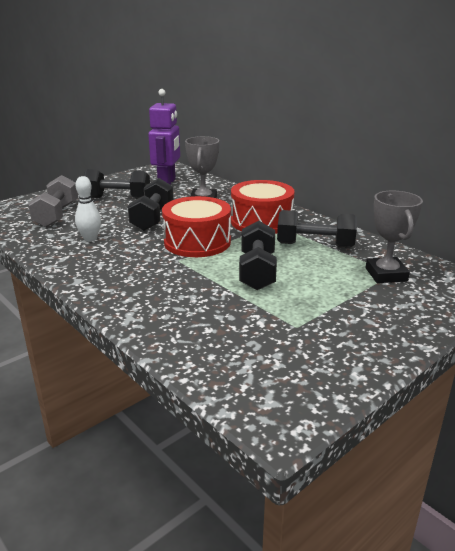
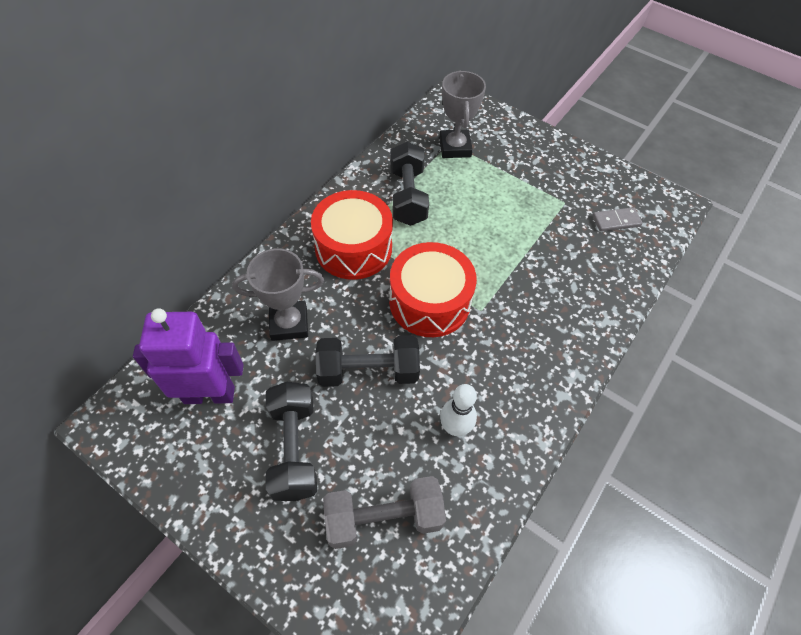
camera: 105 degrees left, 30 degrees up
black dumbbell [239,221,277,290] -> none
grey trophy [366,191,423,283] -> grey trophy turned 75 degrees counterclockwise [439,70,486,158]
none -> grey domino [593,207,642,232]

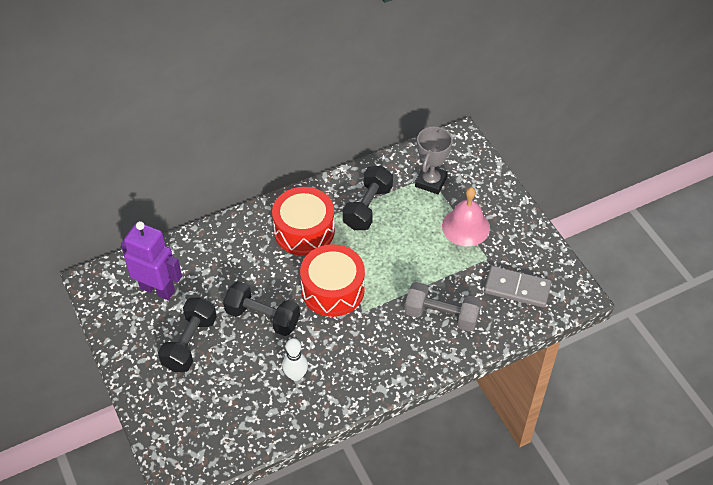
camera: 30 degrees right, 5 degrees down
grey trophy [232,249,324,341] -> none
grey dumbbell [323,476,446,549] -> grey dumbbell moved to [405,282,482,332]
grey domino [593,207,642,232] -> grey domino [484,266,552,308], size x1.64
none -> pink bell [442,187,490,246]

